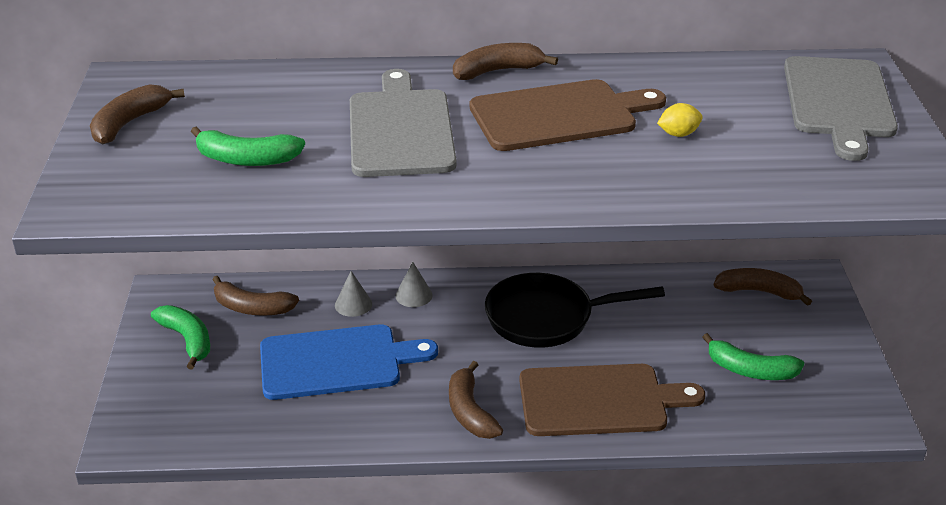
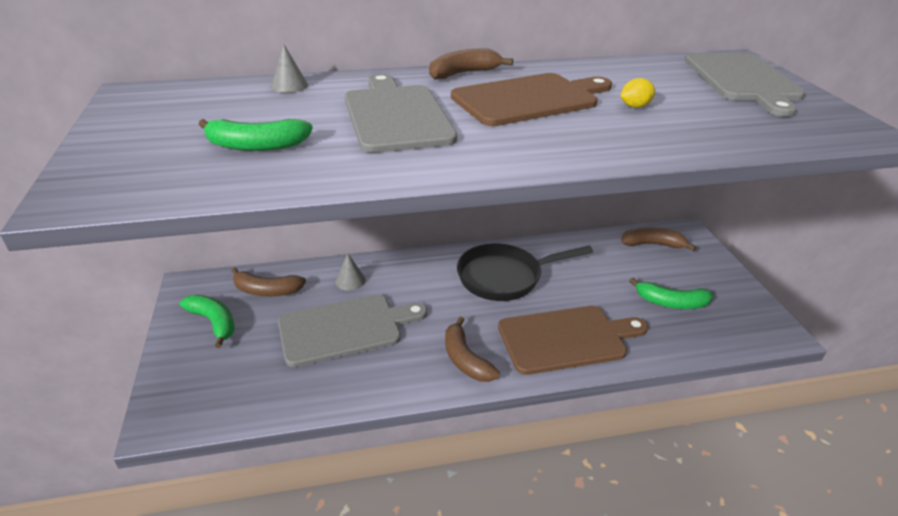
camera: 10 degrees left, 0 degrees up
brown banana [90,84,185,144] -> none
blue cutting board [260,324,438,400] -> grey cutting board [278,294,427,367]
grey cone [395,262,433,307] -> grey cone moved to [271,44,308,93]

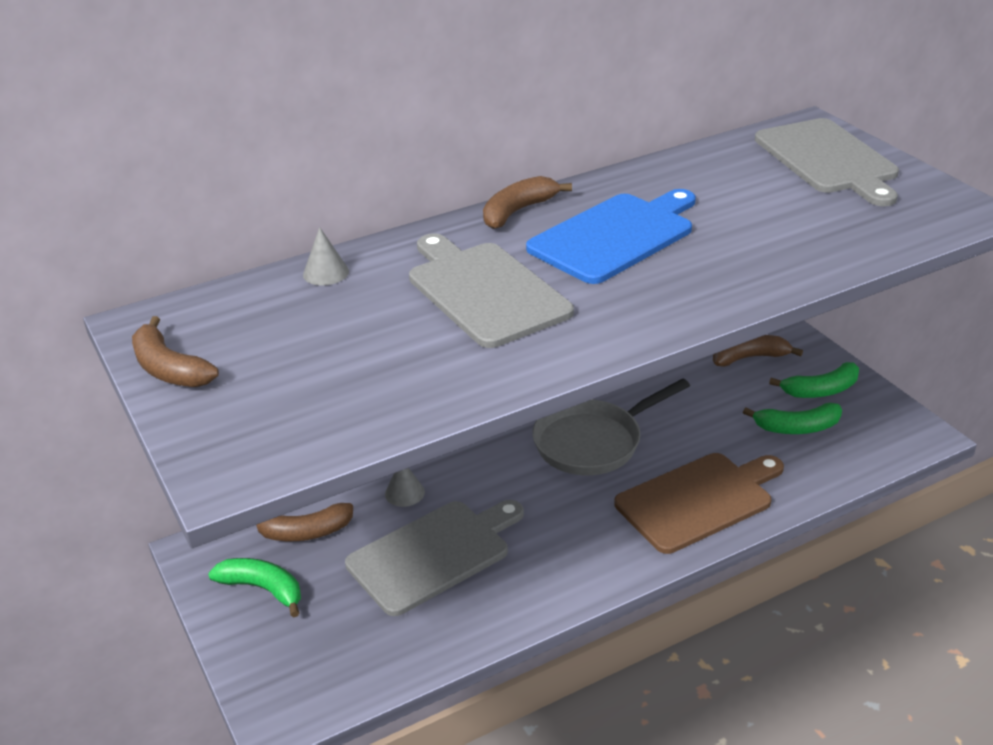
camera: 15 degrees left, 0 degrees up
green banana [198,119,313,151] -> green banana moved to [769,362,859,398]
brown banana [445,317,500,382] -> brown banana moved to [132,316,219,387]
brown cutting board [451,73,612,126] -> blue cutting board [526,189,696,284]
black pan [457,244,593,301] -> grey pan [532,378,690,475]
yellow lemon [621,78,655,108] -> none

